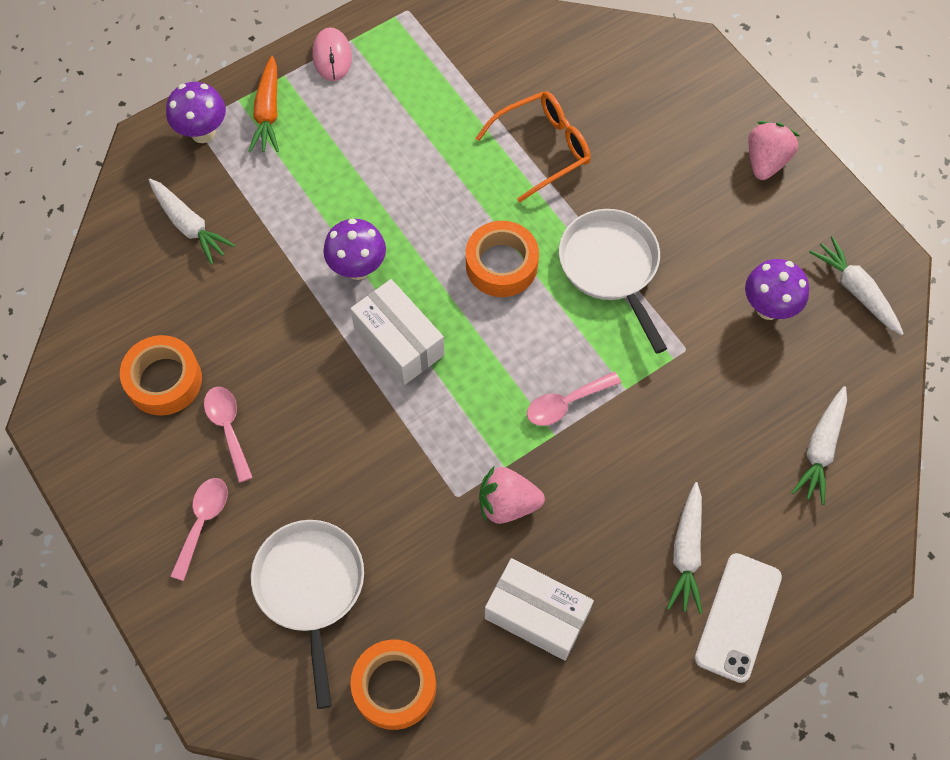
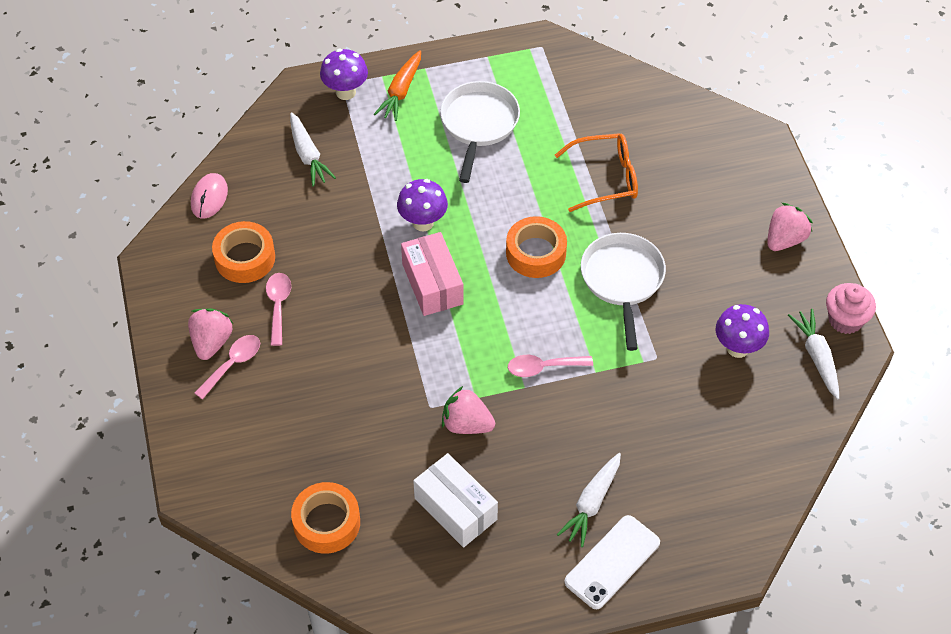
camera: 20 degrees right, 10 degrees down
white pan [251,520,364,709] -> white pan moved to [440,81,520,183]
pink mouse [313,27,352,81] -> pink mouse moved to [191,173,228,219]
white box [350,279,445,385] -> pink box [401,232,464,316]
white carrot [791,386,847,505] -> none
none -> pink strawberry [188,308,233,360]
none -> pink cupcake [826,283,876,334]

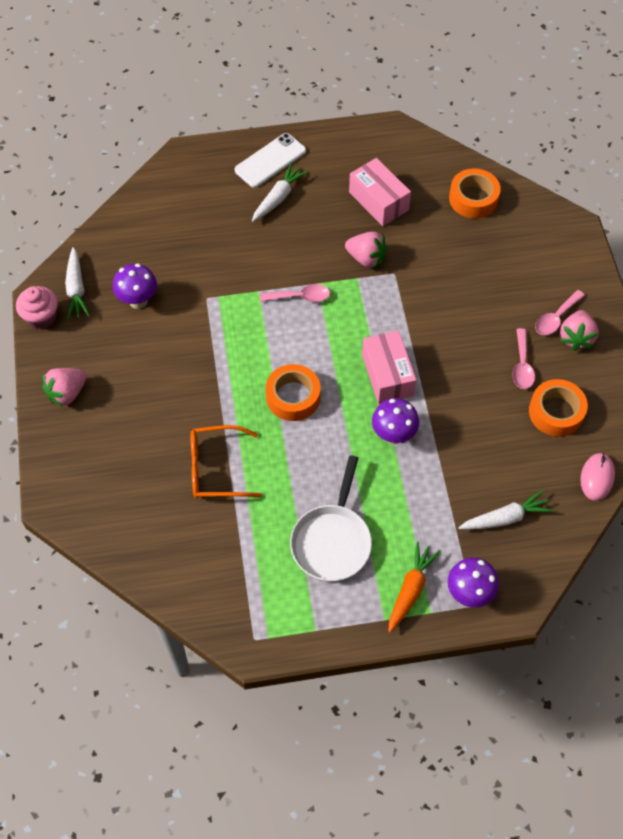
camera: 175 degrees left, 5 degrees up
white carrot [290,112,336,187] -> white carrot turned 90 degrees clockwise [458,490,553,530]
white box [413,453,498,548] -> pink box [349,158,411,226]
white pan [581,233,666,351] -> none

